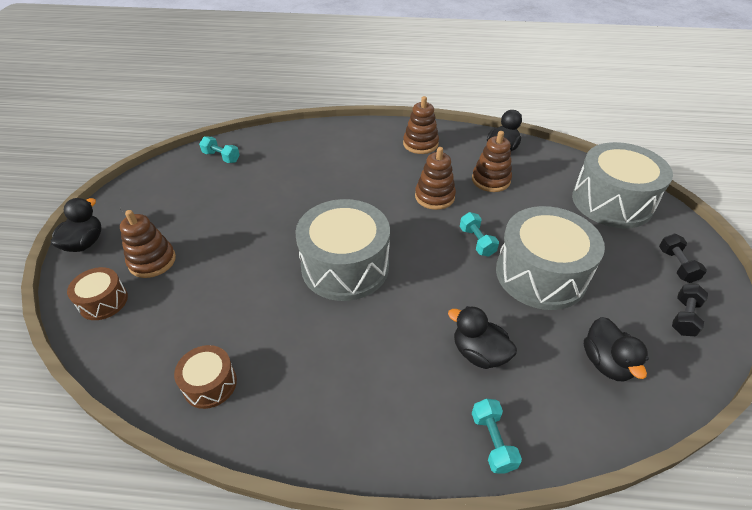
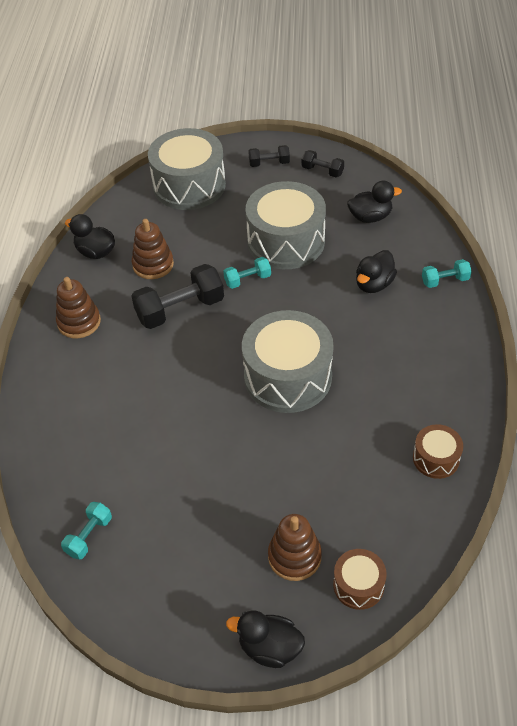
camera: 90 degrees left, 5 degrees up
brown stacking toy [415,147,456,210] -> black dumbbell [131,264,224,329]

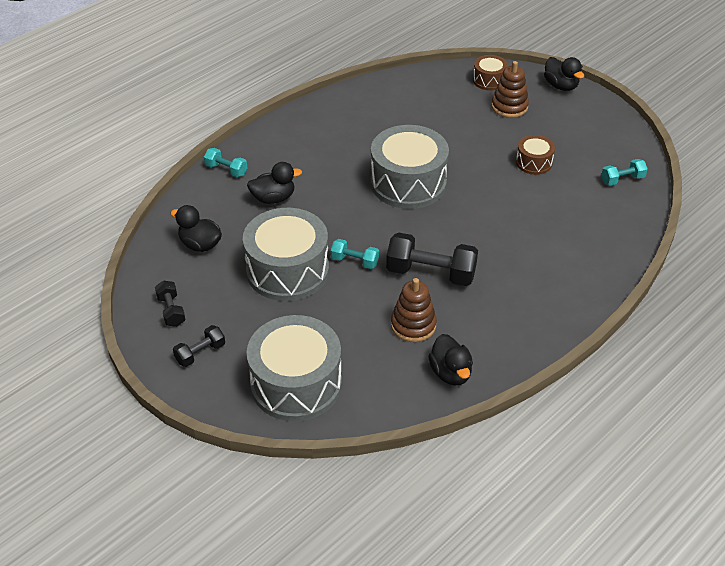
camera: 140 degrees left, 5 degrees down
brown stacking toy [56,277,101,338] -> none
black dumbbell [248,145,290,167] -> black dumbbell turned 75 degrees counterclockwise [173,325,225,367]
brown drum [413,424,463,479] -> brown drum moved to [516,135,555,175]

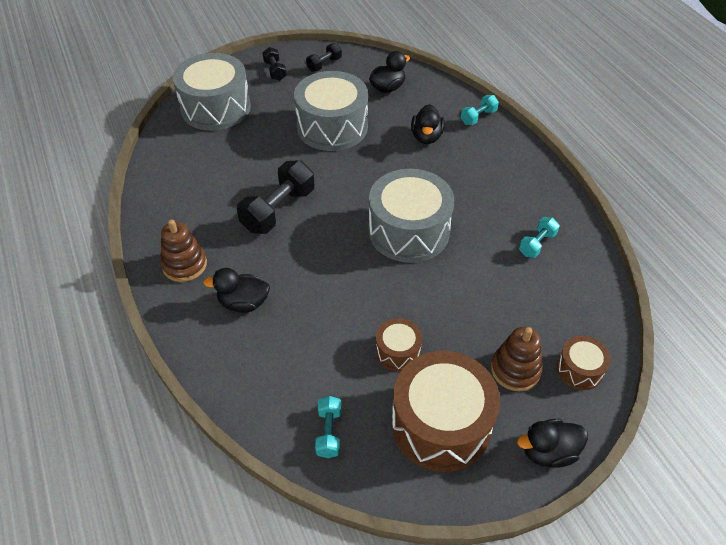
camera: 110 degrees right, 5 degrees up
black dumbbell [155,280,185,327] -> black dumbbell turned 45 degrees counterclockwise [306,43,342,72]
turquoise dumbbell [331,239,379,269] -> turquoise dumbbell moved to [519,217,560,258]
brown stacking toy [391,278,437,342] -> brown stacking toy moved to [160,219,207,282]
black duck [428,334,473,386] -> black duck moved to [203,268,270,313]
none -> brown drum [391,351,500,472]

